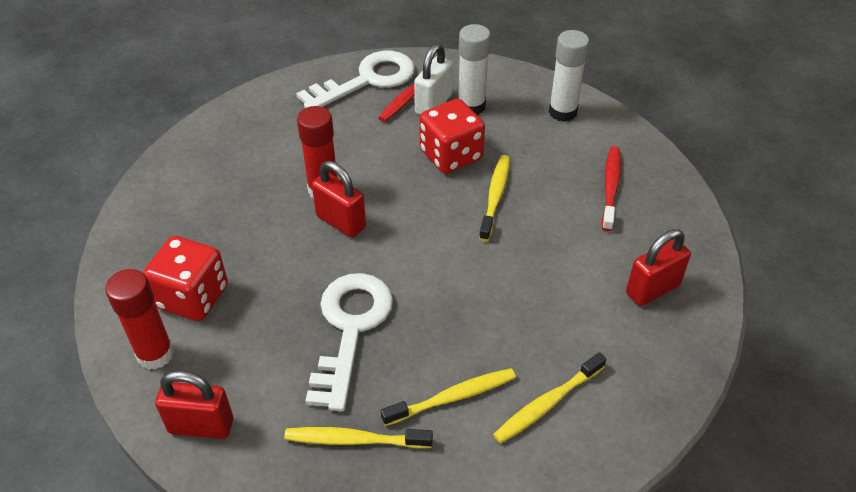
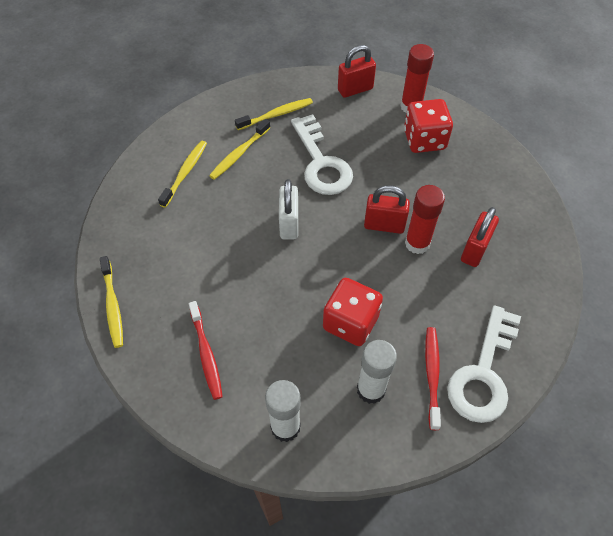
camera: 150 degrees right, 10 degrees up
white padlock [414,44,453,115] -> white padlock moved to [279,179,298,240]
yellow toothbrush [479,155,510,242] -> yellow toothbrush moved to [100,256,123,348]
red padlock [626,229,691,306] -> red padlock moved to [461,207,499,267]

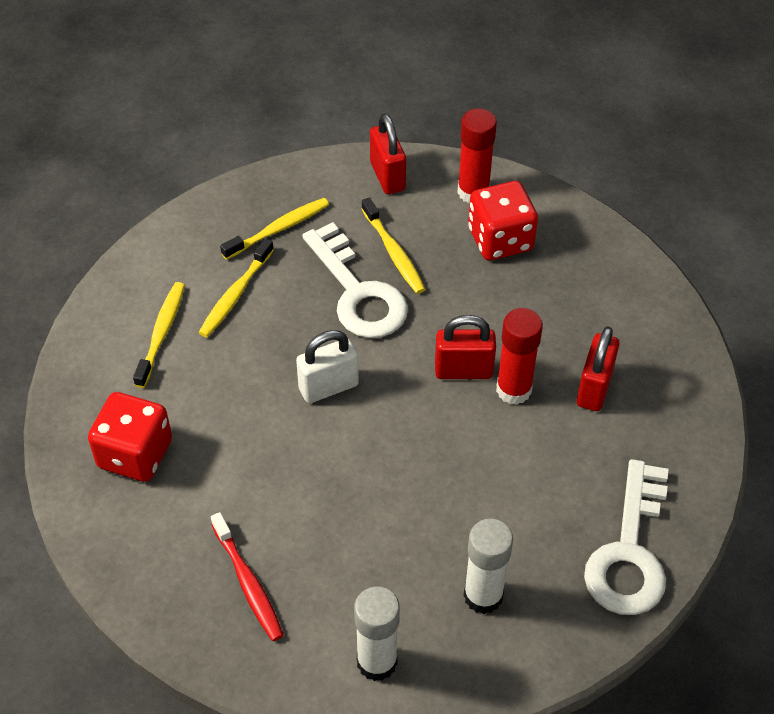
camera: 10 degrees left, 5 degrees down
yellow toothbrush [100,256,123,348] -> yellow toothbrush moved to [361,197,426,294]
white padlock [279,179,298,240] -> white padlock turned 75 degrees clockwise [296,330,359,403]
red dice [323,278,383,346] -> red dice moved to [88,392,172,482]
red padlock [338,45,376,98] -> red padlock turned 75 degrees counterclockwise [370,113,406,194]
red toothbrush [425,327,441,430] -> none

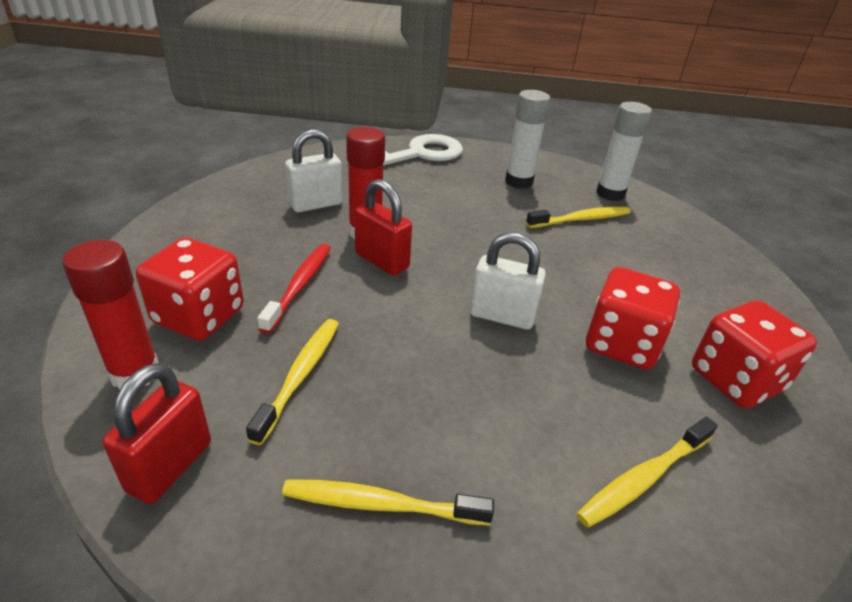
camera: 140 degrees left, 15 degrees down
yellow toothbrush [198,238,274,337] -> yellow toothbrush moved to [526,207,631,228]
red toothbrush [211,512,284,641] -> red toothbrush moved to [257,244,331,334]
white key [302,222,408,338] -> none
red padlock [577,326,619,411] -> white padlock [285,129,343,212]
none -> red dice [586,267,680,370]

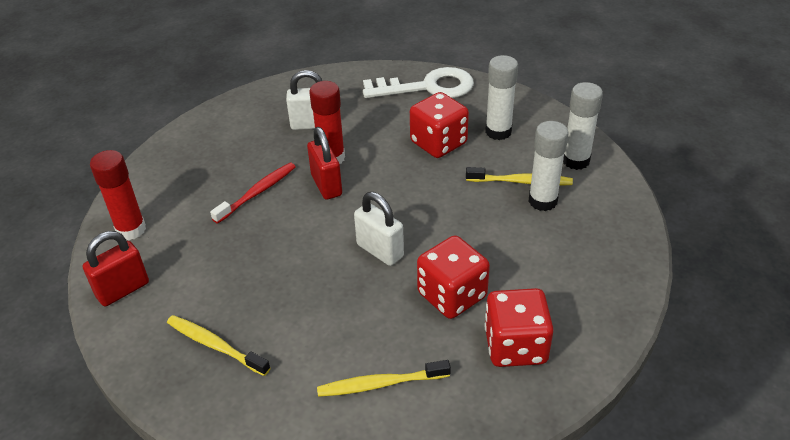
camera: 30 degrees right, 5 degrees up
red dice [136,237,244,341] -> red dice moved to [410,92,469,158]
yellow toothbrush [246,319,339,445] -> none
none -> white glue stick [529,121,569,211]

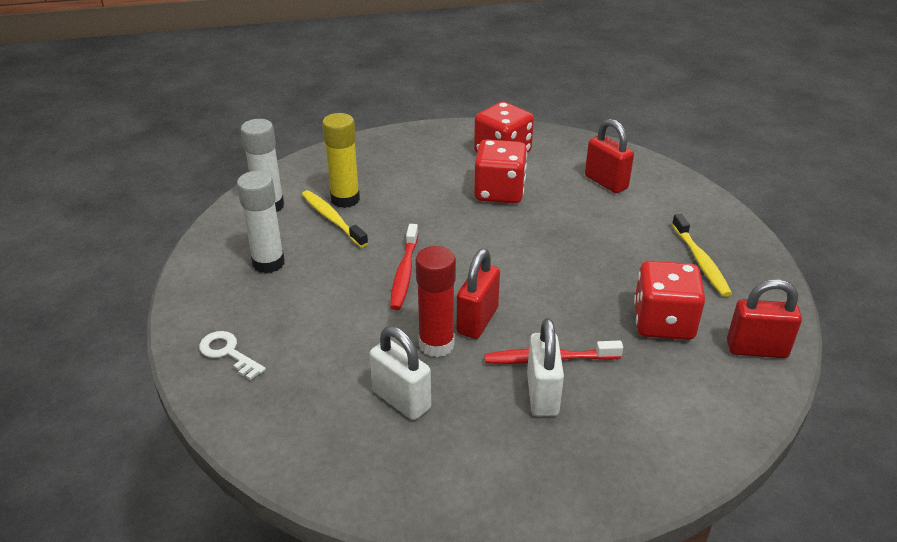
camera: 135 degrees left, 5 degrees down
red glue stick [90,150,146,240] -> none
yellow toothbrush [317,360,451,397] -> red padlock [585,119,634,193]
white padlock [354,192,404,266] -> white padlock moved to [527,318,564,416]
white key [363,67,474,98] -> white key [199,331,266,380], size x0.50
red dice [410,92,469,158] -> red dice moved to [634,261,705,340]
white glue stick [529,121,569,211] -> yellow glue stick [322,113,360,208]
none -> red toothbrush [390,224,418,310]

